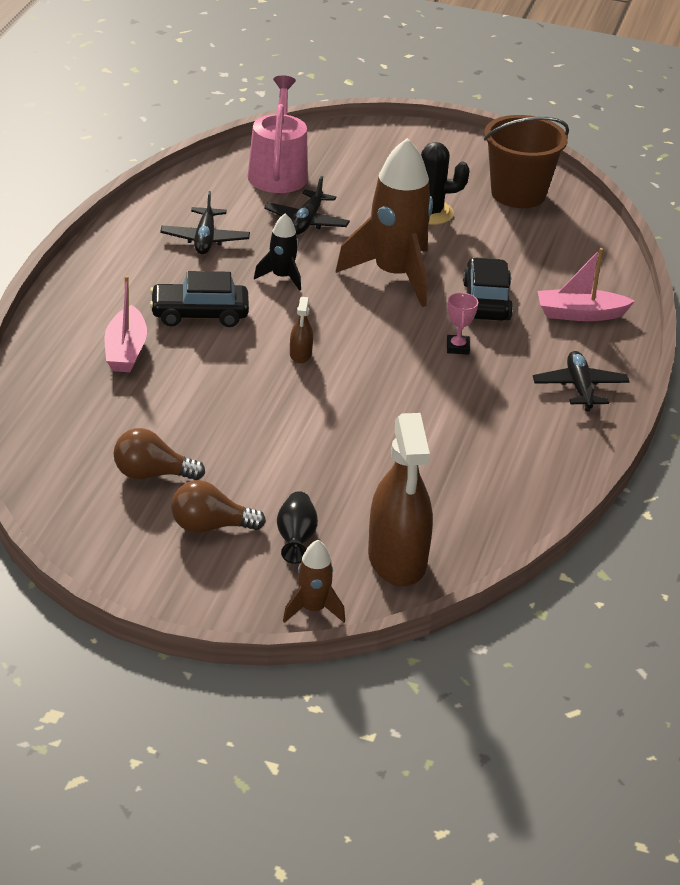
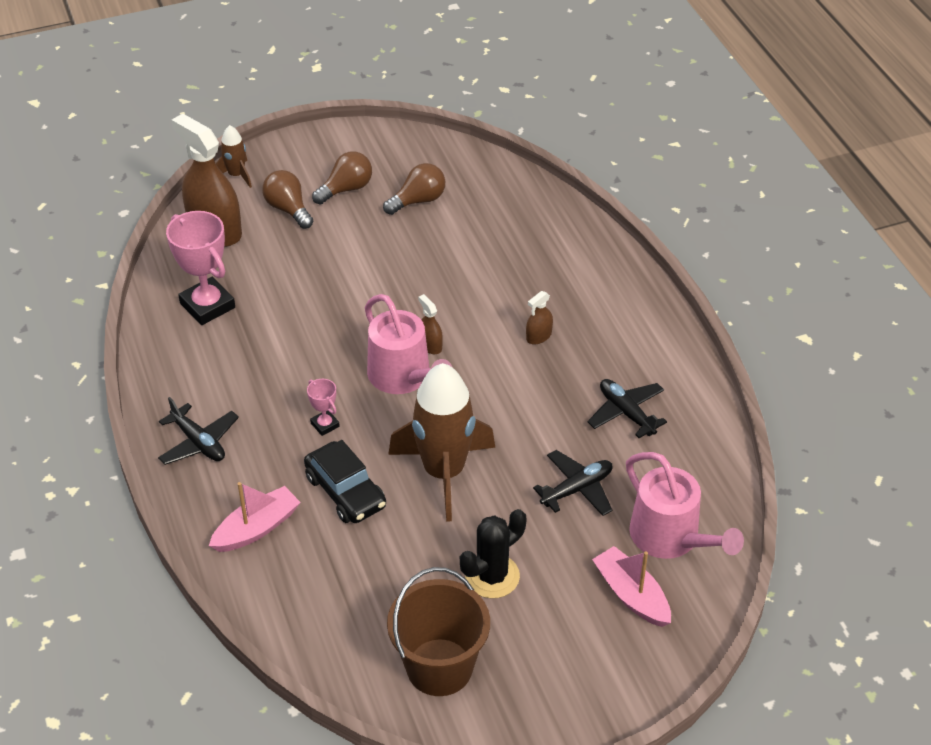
camera: 145 degrees right, 10 degrees up
pink boat [104,276,147,372] -> pink boat moved to [592,546,671,627]
black car [150,271,249,327] -> brown spray bottle [526,291,553,344]
black rocket [254,214,301,291] -> none
black plane [264,176,350,235] -> black plane turned 75 degrees clockwise [533,450,613,516]
black vase [277,491,318,564] -> brown light bulb [262,170,313,229]
none -> pink trophy [166,211,235,325]
none -> pink watering can [365,294,453,394]

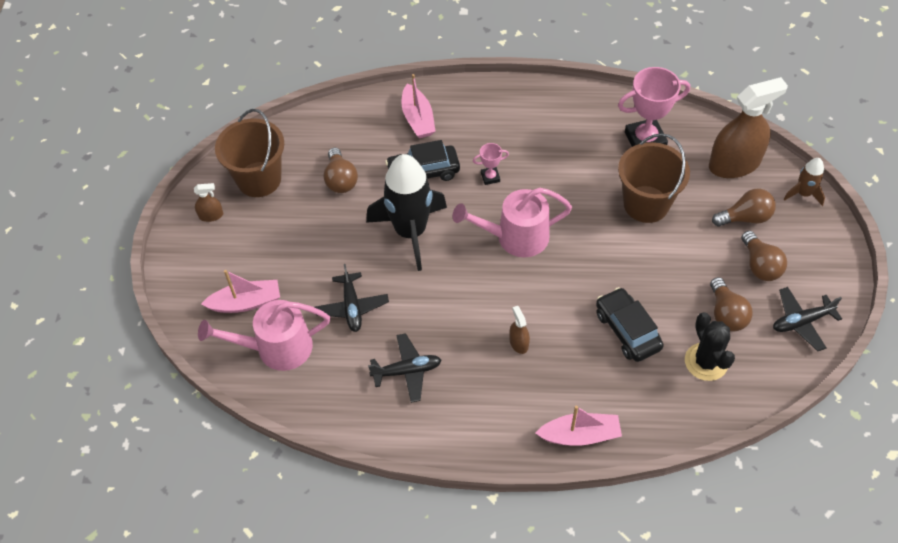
camera: 115 degrees right, 10 degrees up
black plane [158,397,239,465] -> black plane moved to [773,287,842,351]
brown rocket [388,363,495,522] -> black rocket [366,154,447,271]
brown spray bottle [418,294,443,354] -> brown spray bottle moved to [194,183,223,222]
black cactus [460,509,527,598] -> black cactus moved to [685,312,735,381]
none -> brown light bulb [324,148,358,193]
none -> pink boat [536,406,622,446]
none -> black car [596,287,664,362]
none -> brown bucket [618,133,690,223]

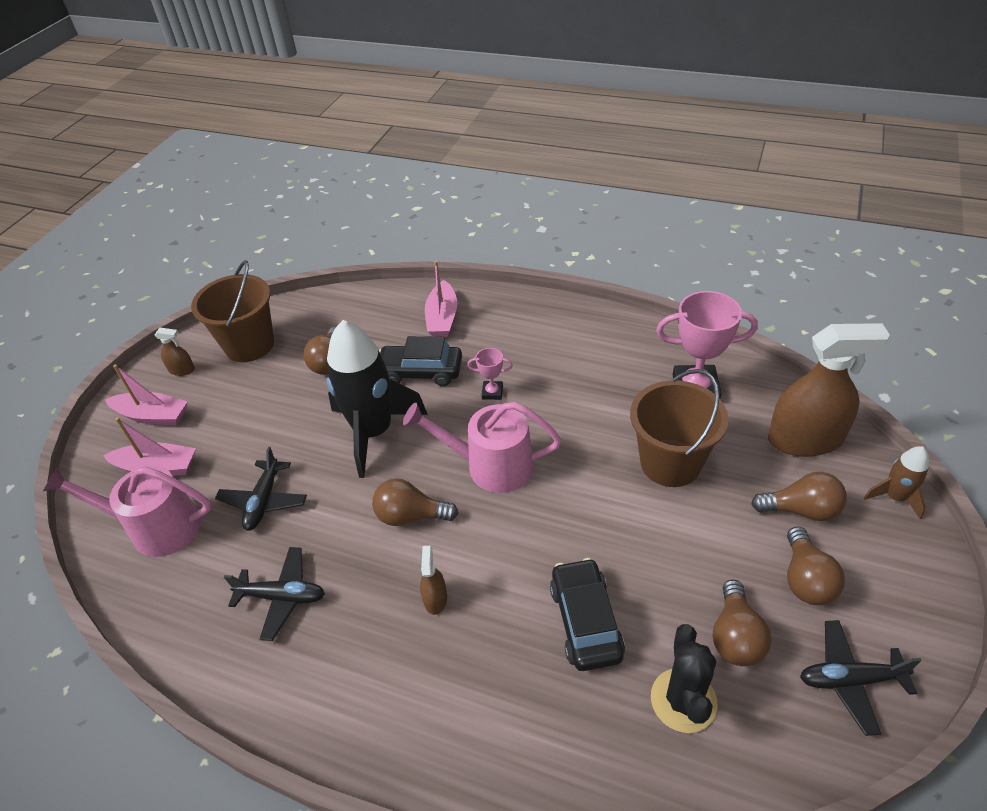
camera: 20 degrees right, 10 degrees down
pink boat [536,406,622,446] -> pink boat moved to [105,364,188,425]
none -> brown light bulb [372,478,458,526]

